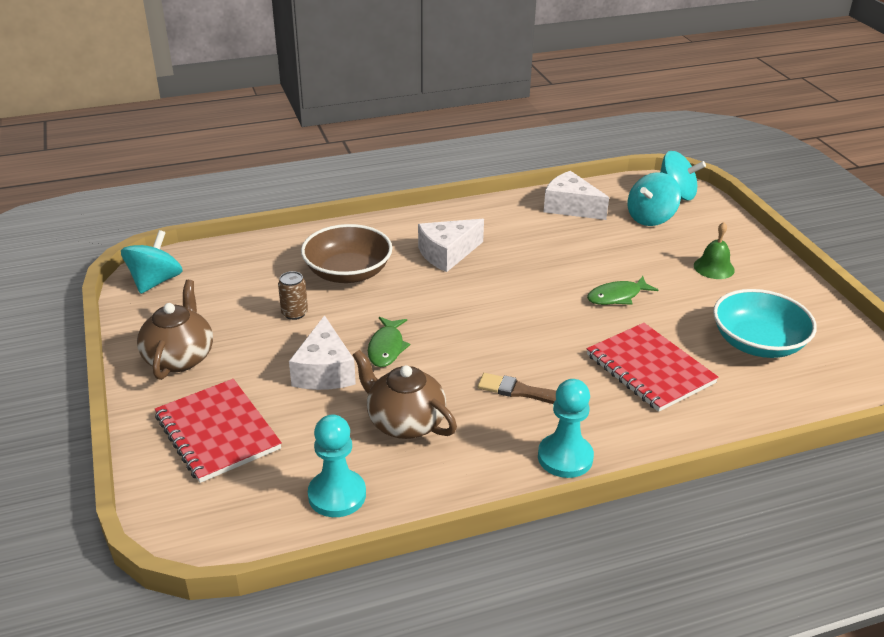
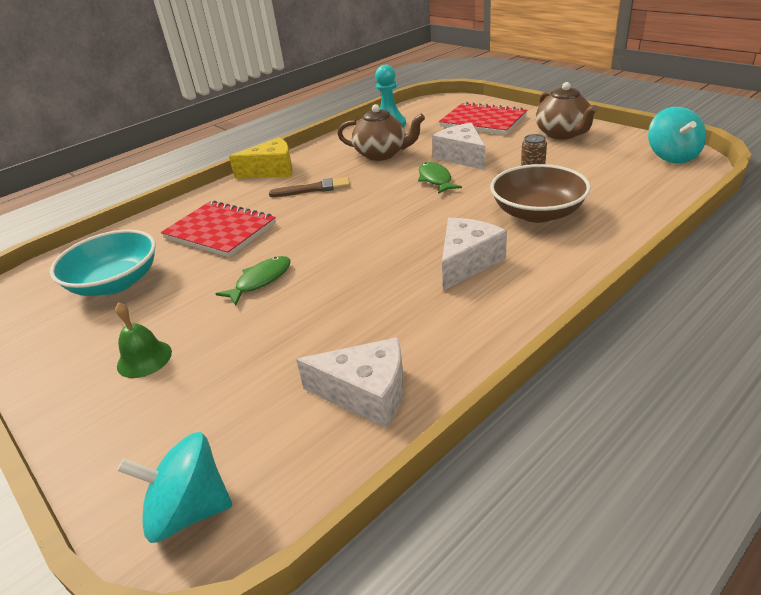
camera: 160 degrees right, 0 degrees up
turquoise pawn [538,379,594,478] -> yellow cheese [229,137,293,179]
turquoise spinning top [628,172,681,226] -> none

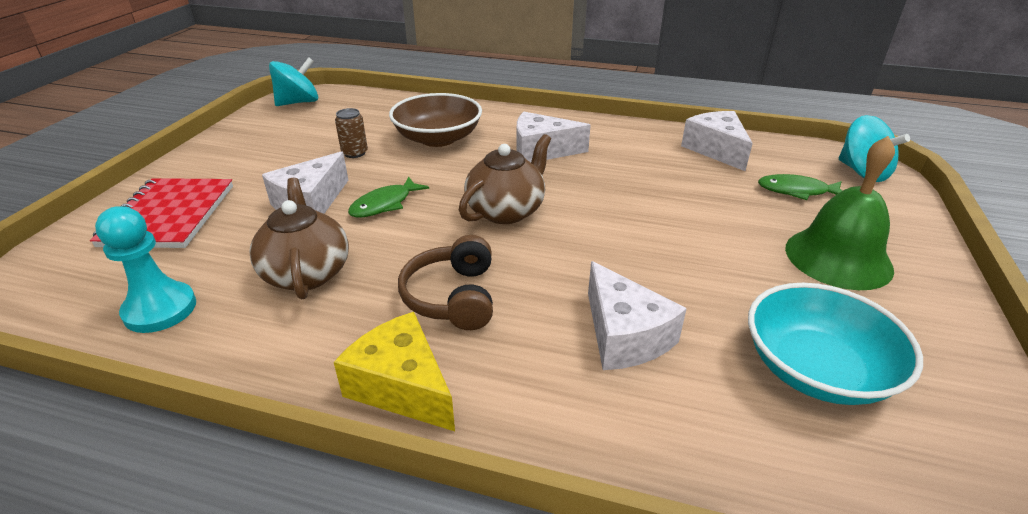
camera: 125 degrees left, 0 degrees up
green bell [115,302,172,378] -> green bell [785,136,895,290], size x1.79
red notebook [161,200,276,257] -> white cheese [588,261,687,370]
green fish [216,256,290,306] -> green fish moved to [758,174,842,200]
brown brush [269,177,350,197] -> brown headphones [398,235,493,330]
brown teapot [536,82,598,139] -> brown teapot moved to [459,134,551,224]

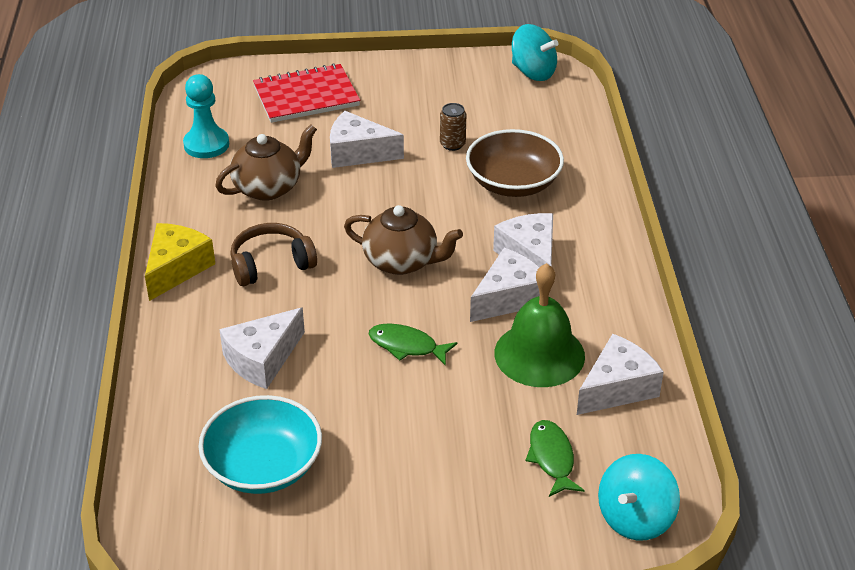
camera: 70 degrees right, 5 degrees up
green fish [348,176,429,218] -> green fish moved to [369,323,457,366]
green bell [785,136,895,290] -> green bell moved to [494,263,585,387]
none -> white cheese [470,248,540,322]

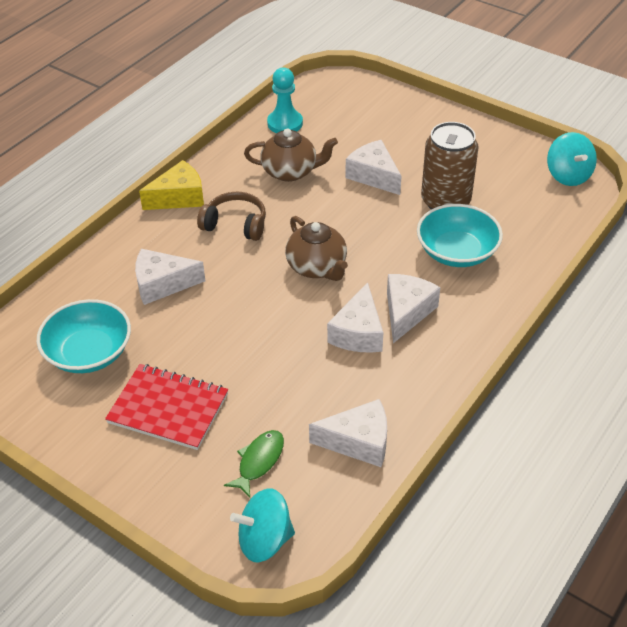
camera: 40 degrees right, 5 degrees up
red notebook [253,63,360,123] -> red notebook moved to [105,364,228,450]
green fish [369,323,457,366] -> none
brown can [440,103,466,151] -> brown can [421,122,479,209], size x2.25
brown bowl [466,129,564,197] -> turquoise bowl [417,204,503,267]
white cheese [470,248,540,322] -> white cheese turned 105 degrees clockwise [327,282,383,353]
green bell [494,263,585,387] -> none

